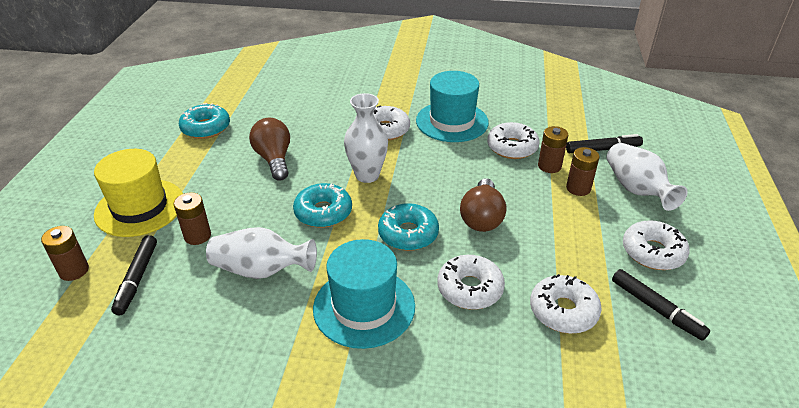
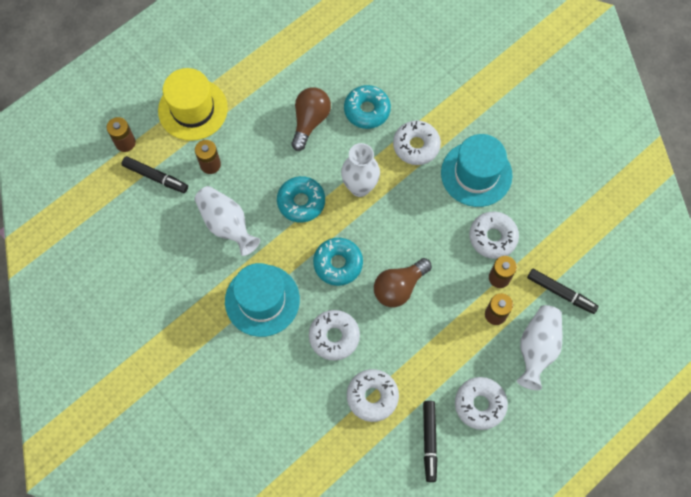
camera: 40 degrees right, 30 degrees up
black marker [111,235,157,315] -> black marker turned 105 degrees counterclockwise [122,156,188,193]
turquoise donut [179,103,230,139] -> turquoise donut moved to [344,85,391,129]

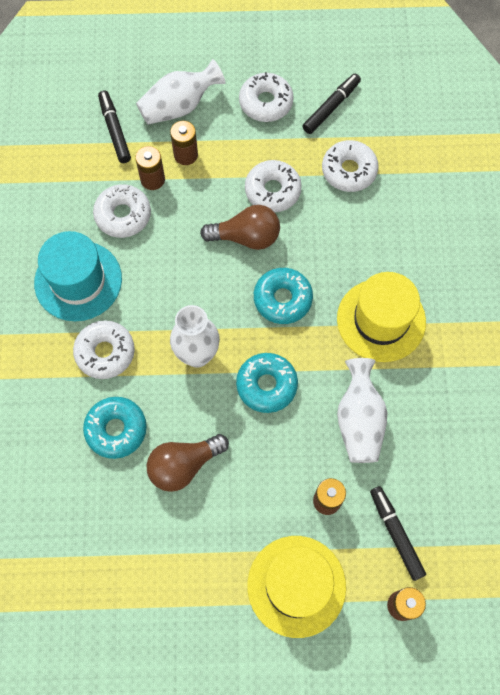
camera: 140 degrees left, 0 degrees up
turquoise hat [225,263,300,337] -> yellow hat [337,272,426,362]
white donut [309,310,360,361] -> white donut moved to [245,160,302,212]

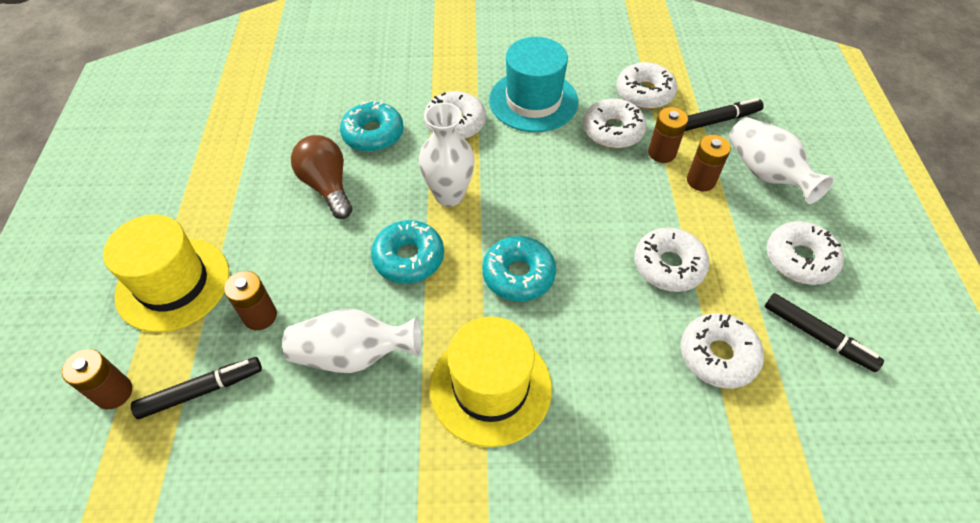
camera: 90 degrees right, 15 degrees down
brown light bulb [200,205,280,250] -> none
none -> white donut [616,62,677,109]

